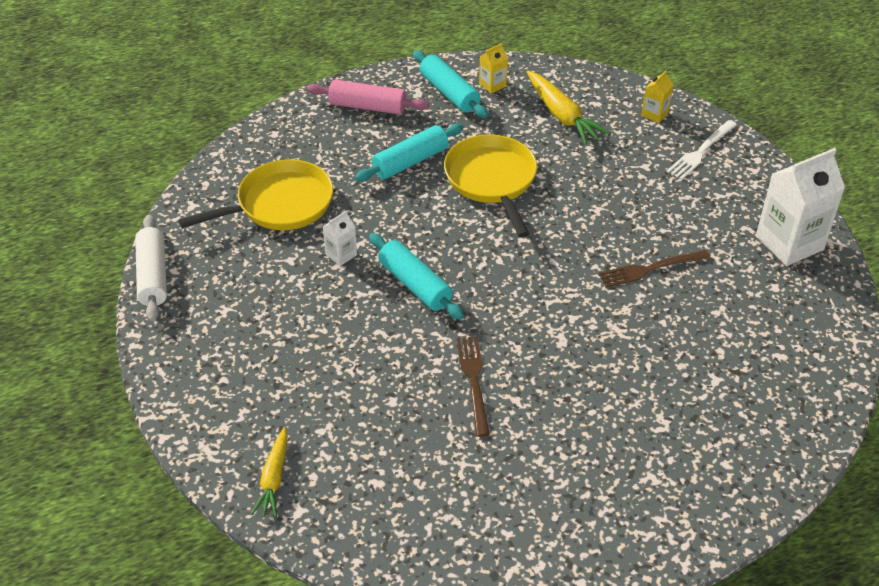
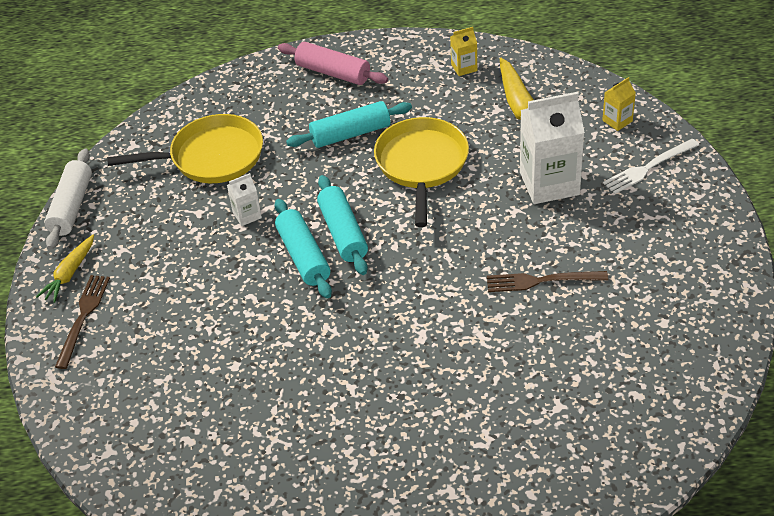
camera: 20 degrees right, 0 degrees up
yellow carrot [251,427,288,517] -> yellow carrot moved to [36,234,94,303]
turquoise rolling pin [413,50,488,118] -> turquoise rolling pin moved to [317,175,368,275]
brown fork [457,337,490,437] -> brown fork moved to [55,275,110,369]
white carton [756,148,845,266] -> white carton moved to [520,92,585,204]

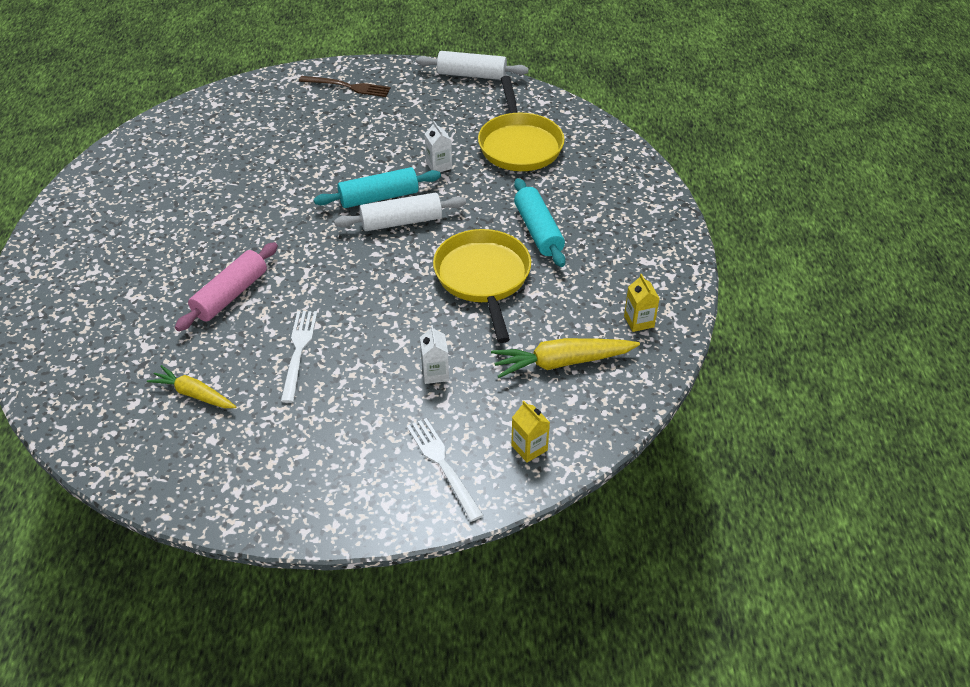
camera: 90 degrees right, 0 degrees up
yellow carrot [36,234,94,303] -> yellow carrot moved to [147,365,236,408]
pink rolling pin [278,42,388,85] -> pink rolling pin moved to [175,242,278,331]
turquoise rolling pin [317,175,368,275] -> white rolling pin [334,193,466,231]
yellow pan [374,117,469,227] -> yellow pan turned 105 degrees counterclockwise [433,229,531,343]
brown fork [487,271,608,292] -> white fork [281,311,317,403]
white carton [520,92,585,204] -> white carton [420,325,449,384], size x0.46

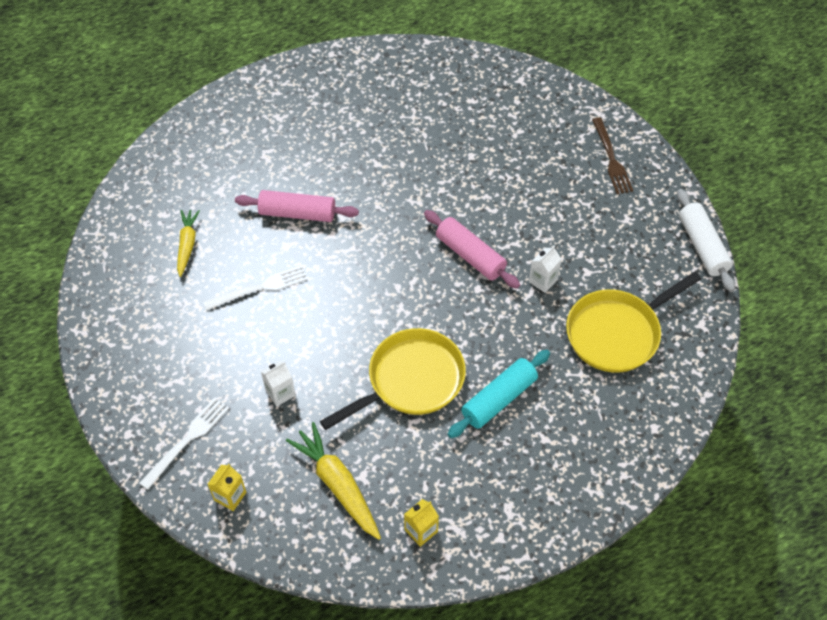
camera: 65 degrees right, 10 degrees up
turquoise rolling pin [314,167,441,208] -> pink rolling pin [424,210,520,289]
white rolling pin [334,193,466,231] -> none

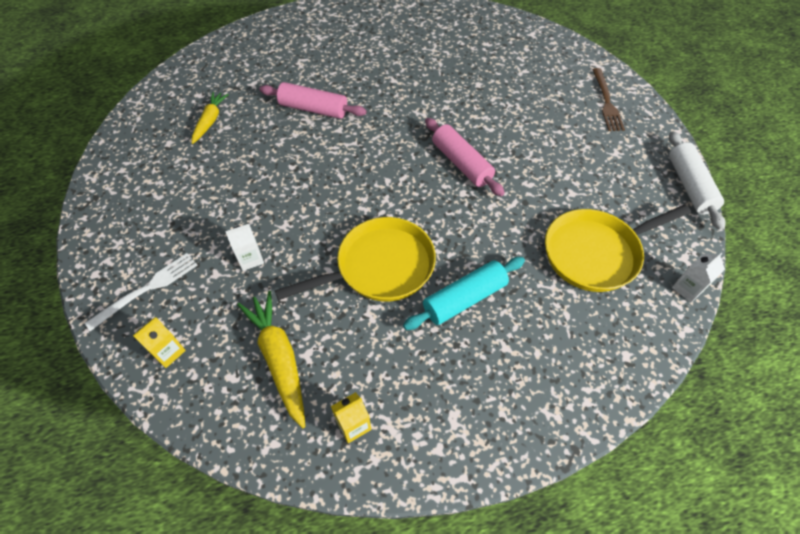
camera: 10 degrees right, 0 degrees up
white fork [203,265,308,310] -> none
white carton [529,246,562,293] -> white carton moved to [672,253,725,303]

